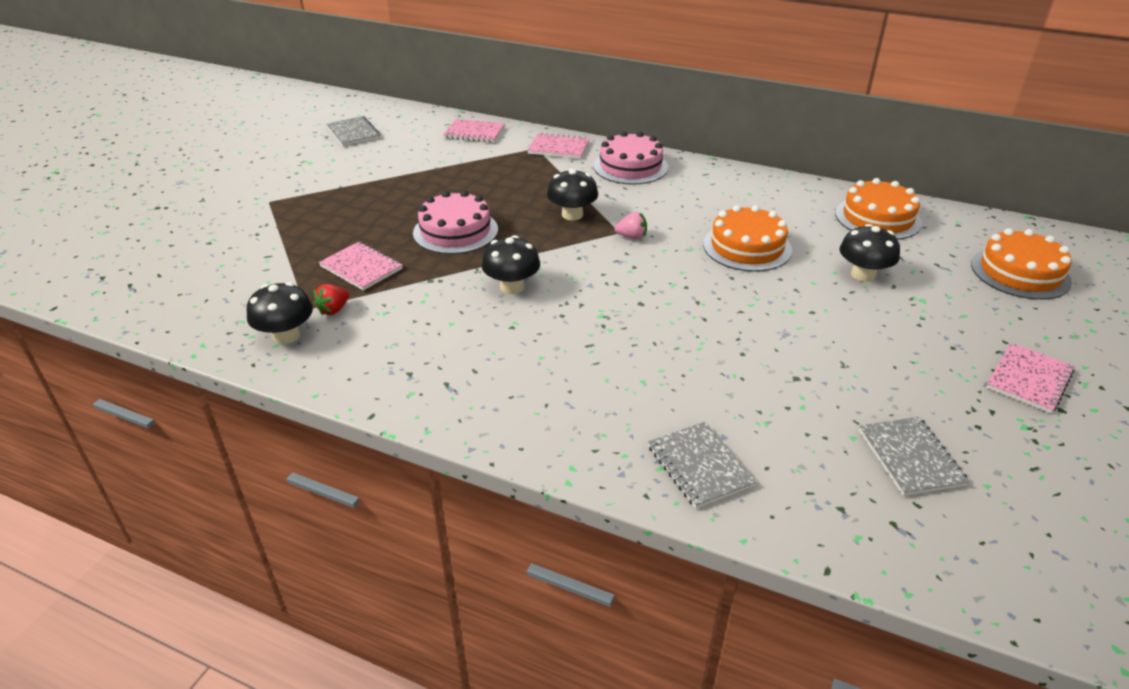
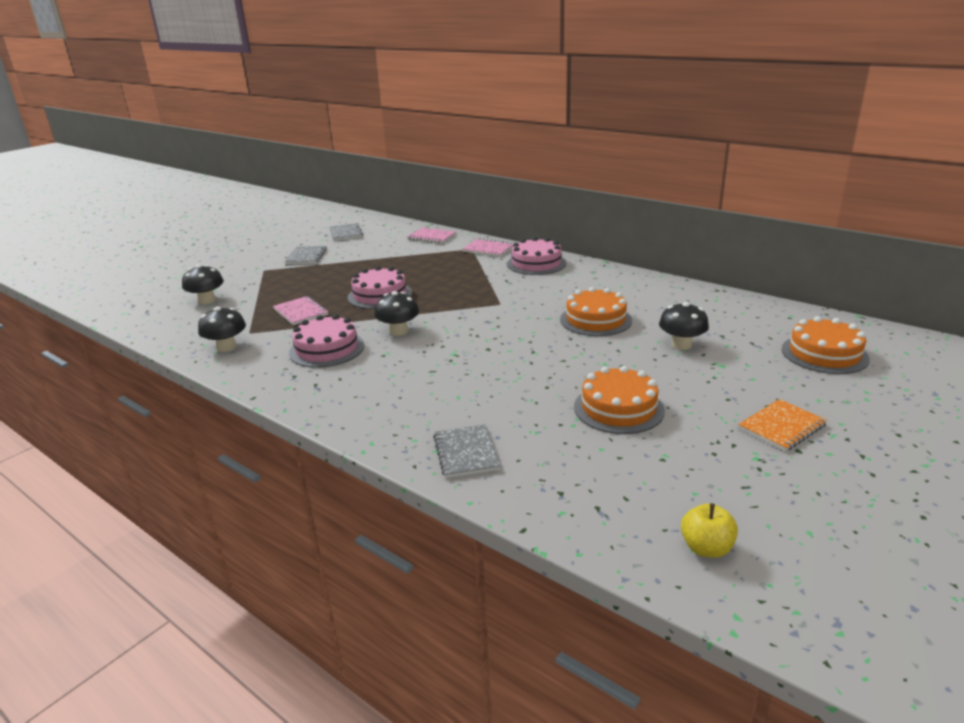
camera: 15 degrees right, 10 degrees down
red strawberry [314,284,349,315] -> none
black mushroom [547,169,598,221] -> black mushroom moved to [182,264,224,304]
pink strawberry [615,212,647,240] -> none
orange cake [835,178,922,240] -> orange cake moved to [574,366,665,434]
grey notebook [859,417,969,496] -> grey notebook moved to [285,246,327,264]
pink notebook [986,343,1075,414] -> orange notebook [738,399,827,452]
none -> pink cake [289,314,364,368]
none -> yellow apple [681,503,738,558]

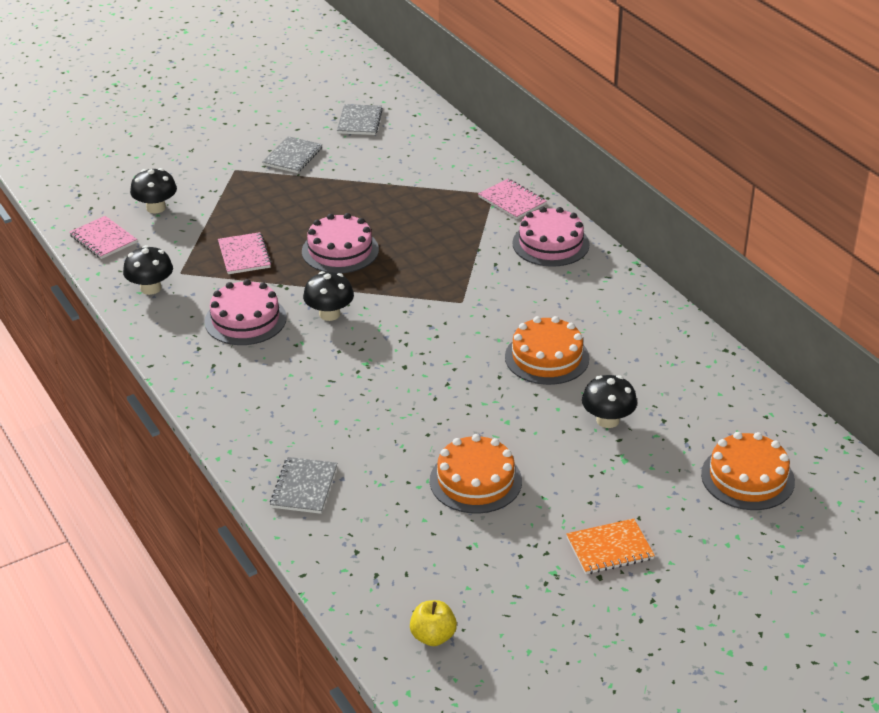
camera: 20 degrees right, 10 degrees up
pink notebook [407,228,456,244] -> pink notebook moved to [69,216,137,259]

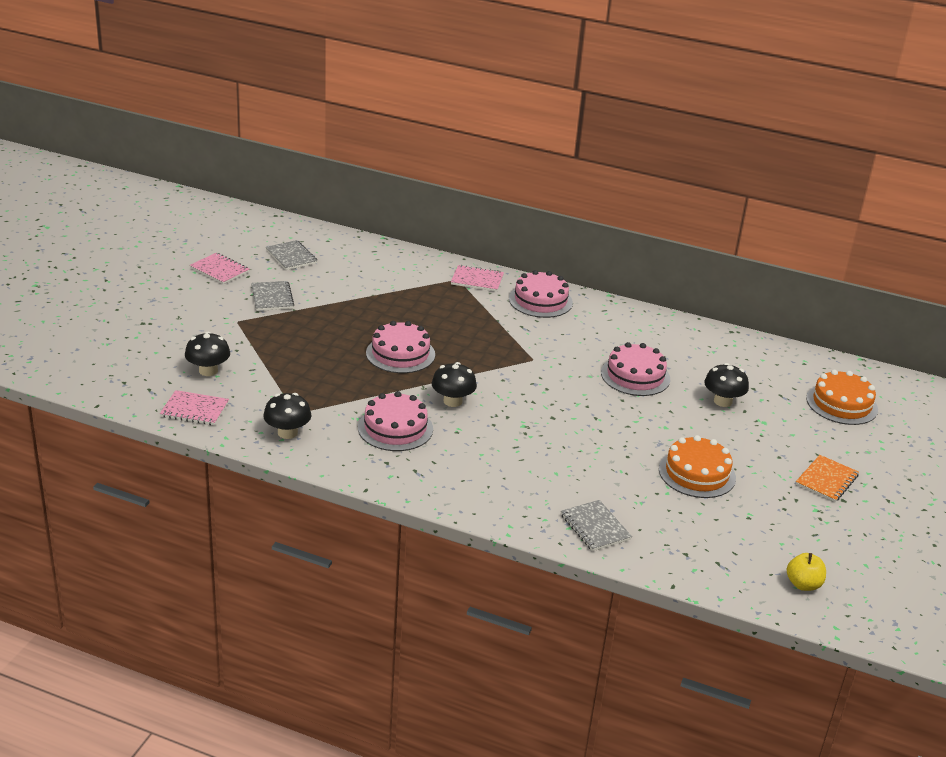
camera: 40 degrees left, 5 degrees down
pink notebook [218,232,272,274] -> pink notebook moved to [190,253,250,284]
orange cake [505,316,589,385] -> pink cake [601,342,670,396]

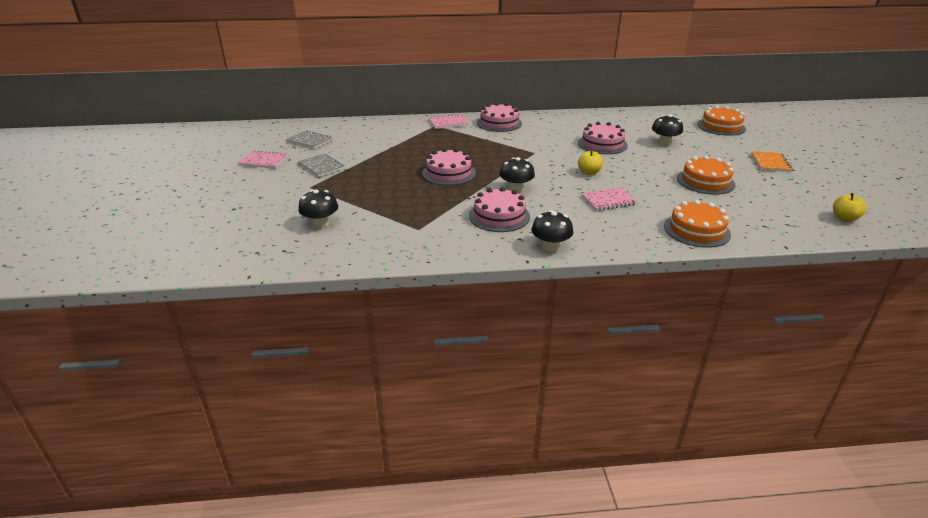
camera: 25 degrees left, 0 degrees up
pink notebook [160,390,229,425] -> pink notebook moved to [581,187,637,211]
black mushroom [263,393,311,439] -> black mushroom moved to [531,210,573,252]
grey notebook [561,500,632,551] -> orange cake [664,200,731,248]
none -> yellow apple [578,150,603,175]

